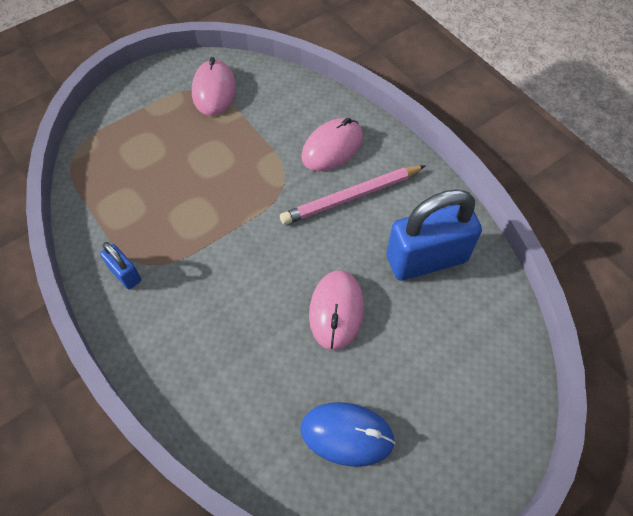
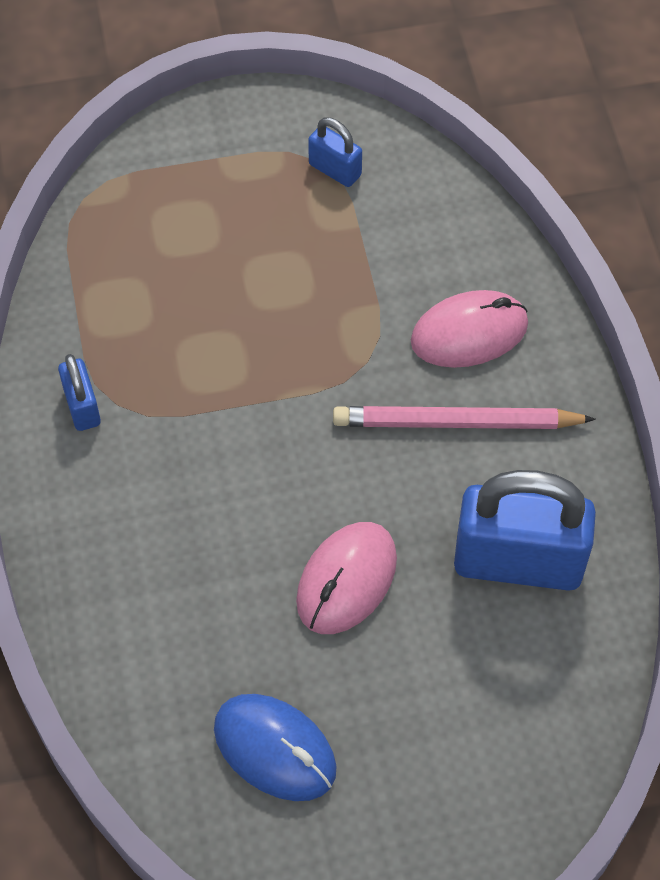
camera: 25 degrees right, 0 degrees up
pink mouse [192,57,236,116] -> blue padlock [308,117,362,187]

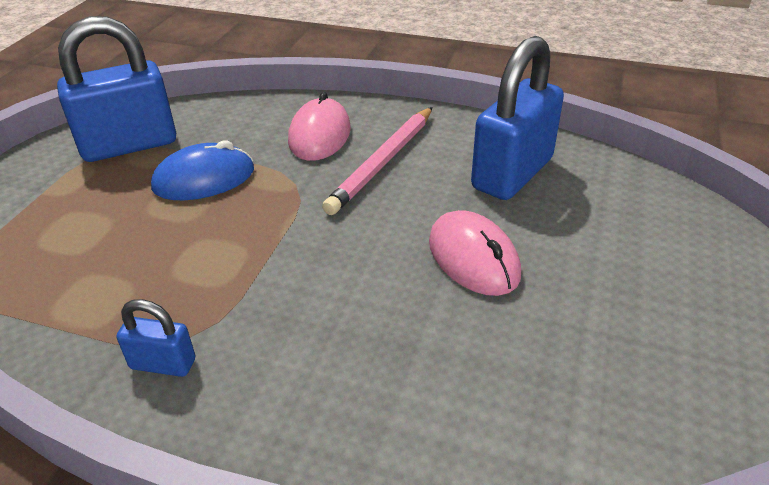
camera: 60 degrees left, 20 degrees down
blue mouse [214,694,337,801] -> blue mouse moved to [151,141,254,200]
blue padlock [308,117,362,187] -> blue padlock [57,16,176,162], size x2.12

